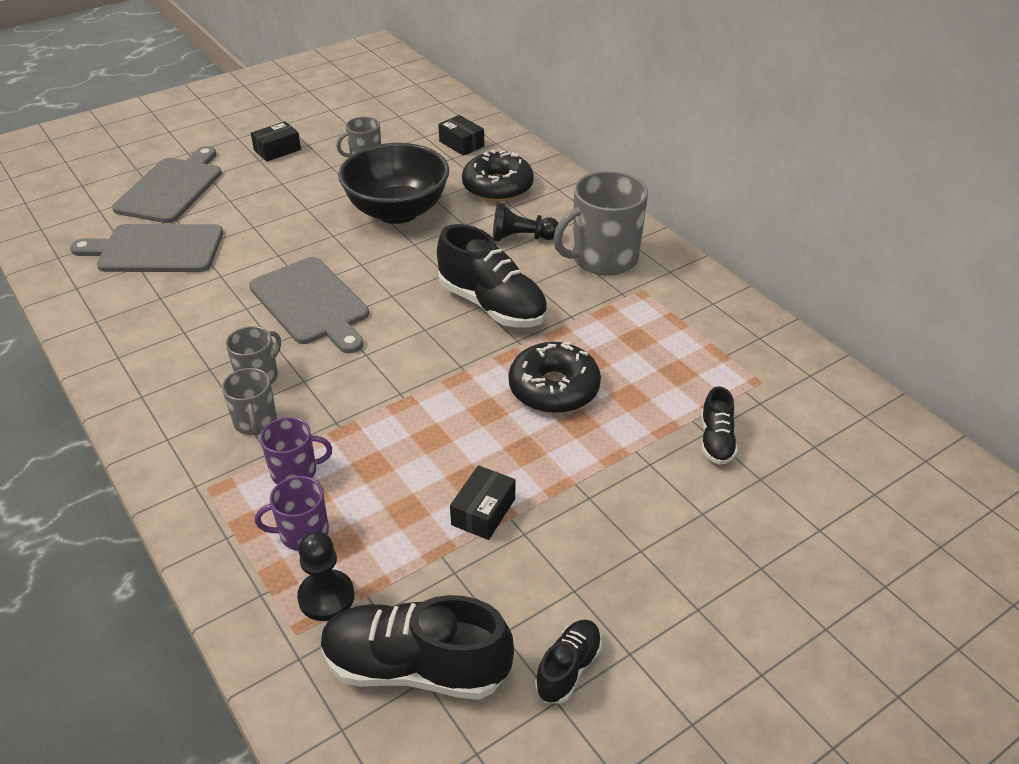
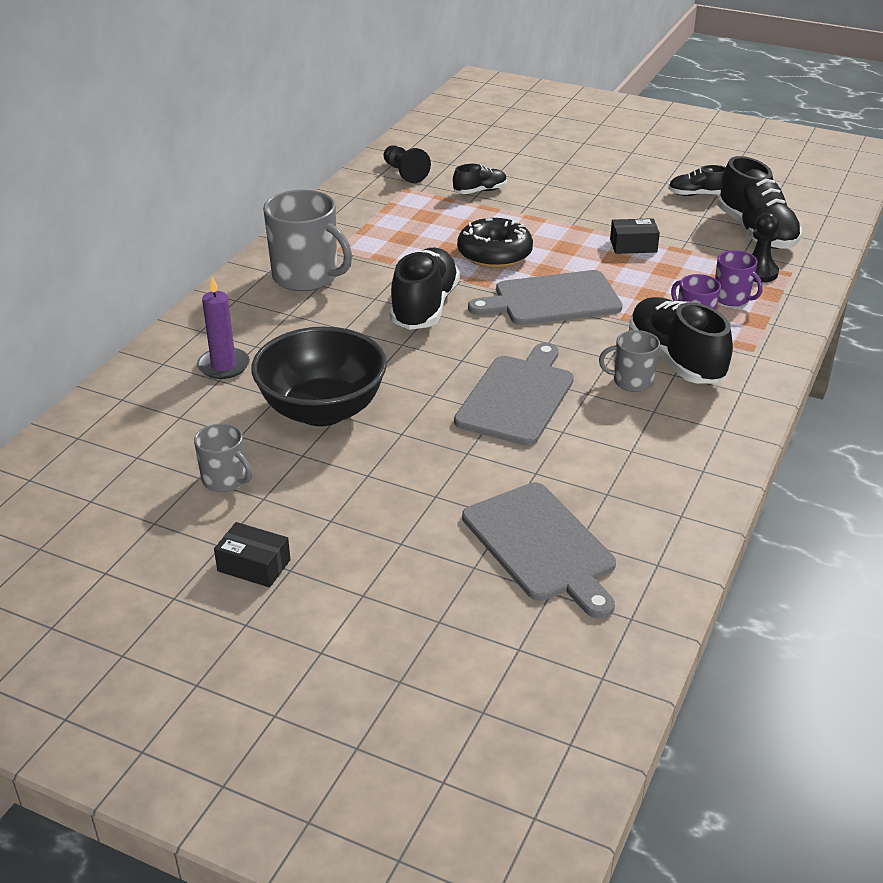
camera: 120 degrees left, 5 degrees down
grey cutting board [112,146,222,223] -> grey cutting board moved to [468,270,623,325]
grey mug [222,368,277,436] -> black shoe [629,297,733,384]
black box [438,115,484,156] -> none
black donut [462,150,534,202] -> purple candle [197,277,250,379]
black pawn [493,202,559,242] -> black pawn moved to [383,145,431,183]

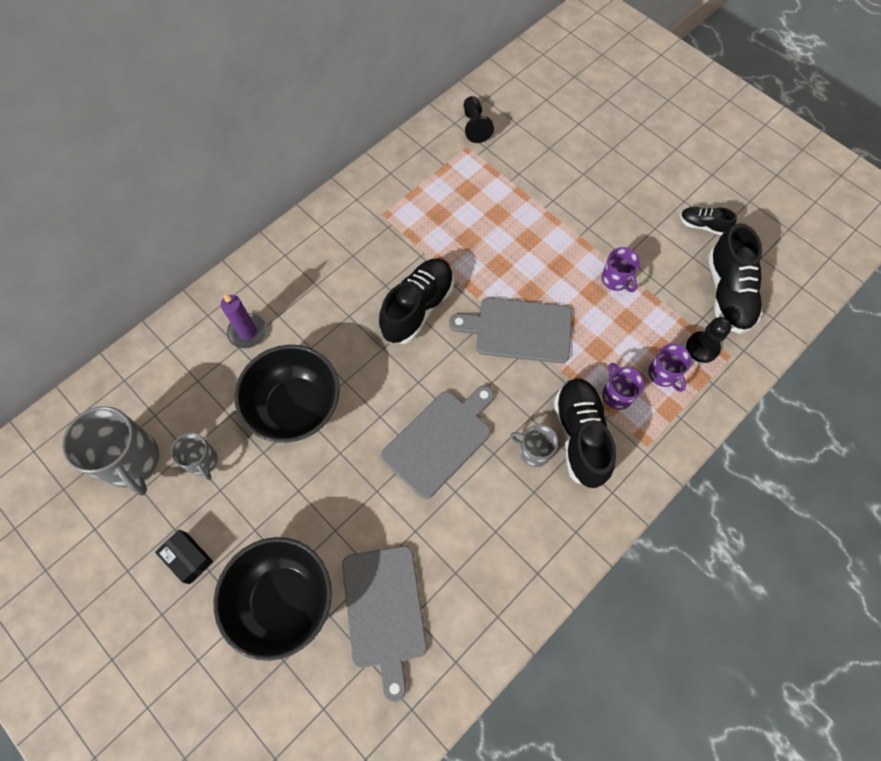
camera: 20 degrees right, 30 degrees up
grey mug [263,190,352,291] -> grey mug moved to [62,406,159,495]
black shoe [453,164,507,194] -> none
black donut [457,218,533,268] -> none
black box [610,218,660,254] -> purple mug [602,247,640,292]
none -> black bowl [214,537,332,661]

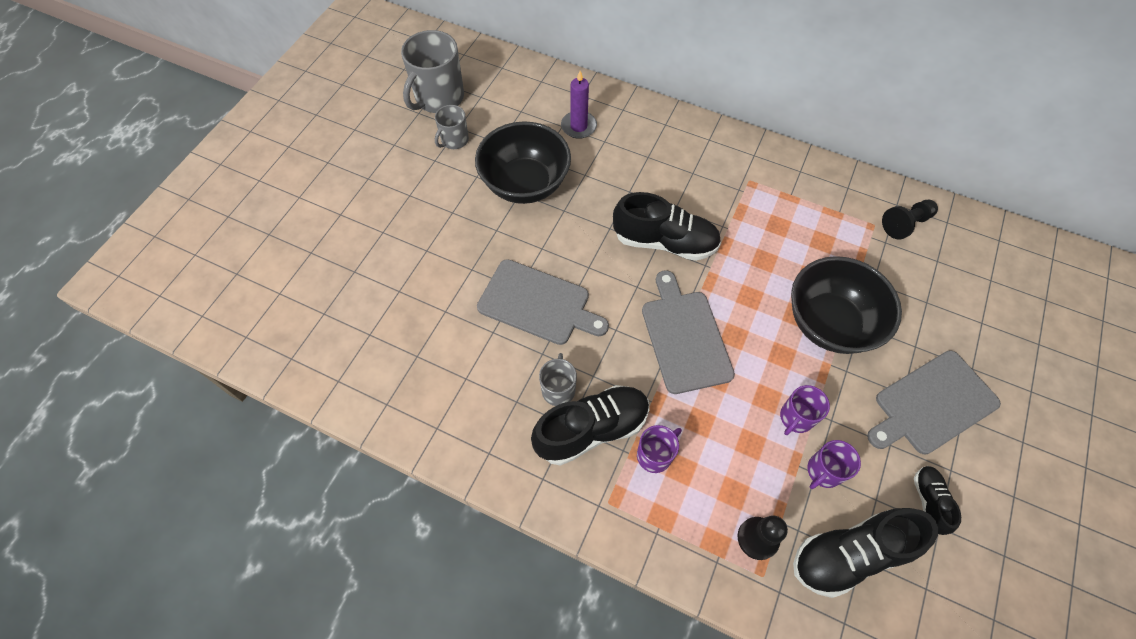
camera: 70 degrees right, 5 degrees down
black box [155,529,213,584] -> none
black bowl [214,537,332,661] -> black bowl moved to [791,256,902,354]
grey cutting board [342,546,427,702] -> grey cutting board moved to [867,350,1001,454]
purple mug [648,344,692,392] -> purple mug moved to [807,440,861,489]

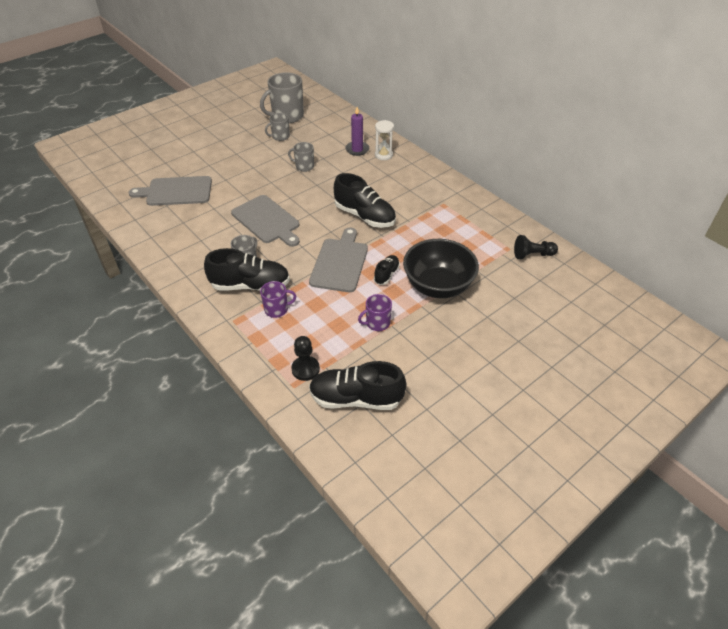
camera: 25 degrees right, 15 degrees down
black bowl [475,121,571,204] -> grey mug [288,142,314,172]
purple mug [807,440,861,489] -> none
grey cutting board [867,350,1001,454] -> grey cutting board moved to [129,176,212,206]
black shoe [914,466,961,535] -> black shoe moved to [374,255,400,285]
none -> white hourglass [375,120,394,160]

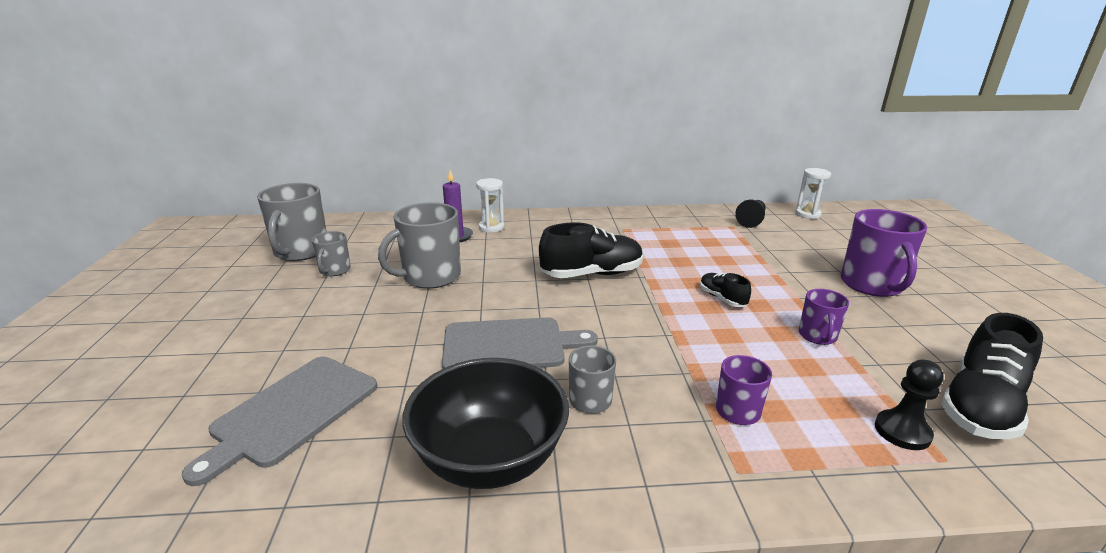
camera: 55 degrees left, 20 degrees down
black shoe [204,248,290,291] -> none
grey mug [288,142,314,172] -> grey mug [378,202,461,289], size x1.85
grey cutting board [309,227,368,292] -> none
black bowl [403,239,479,298] -> black bowl moved to [402,358,569,489]
none -> white hourglass [795,168,831,219]
none -> purple mug [841,209,927,297]

